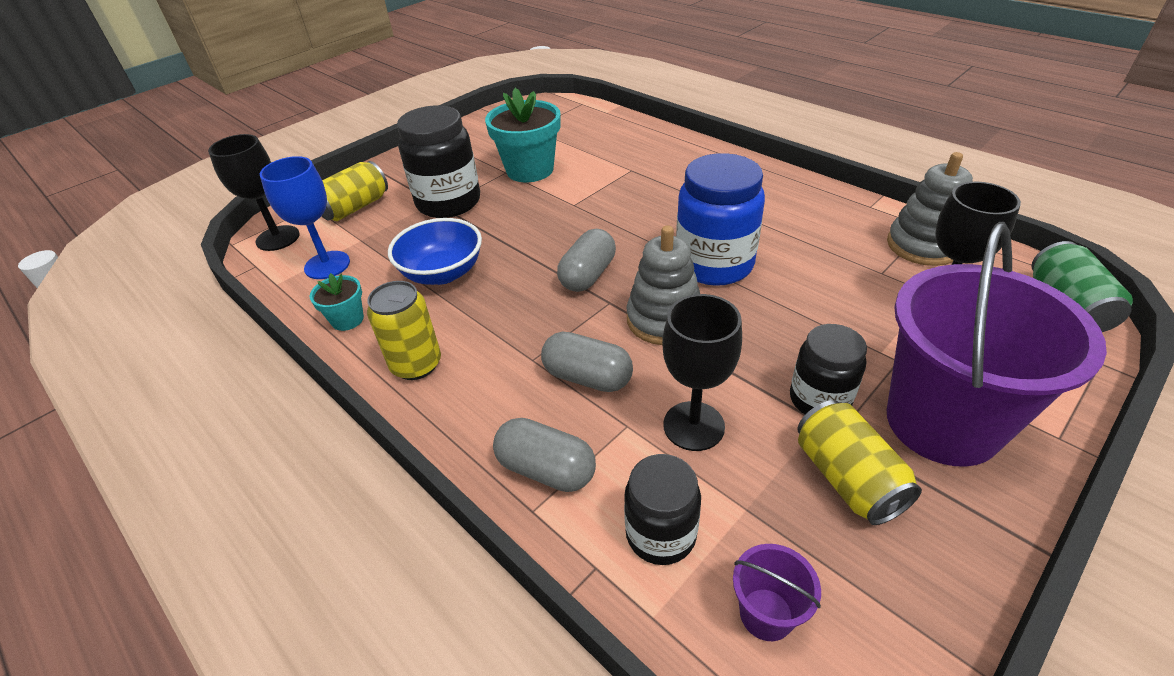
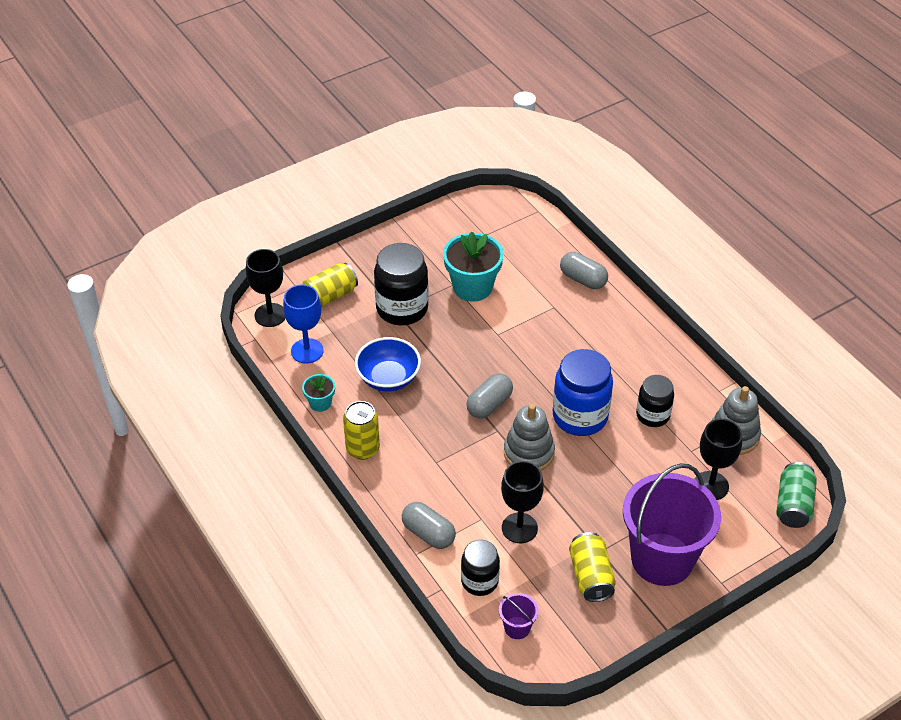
camera: 10 degrees right, 5 degrees up
grey capsule [541,332,633,392] -> grey capsule moved to [560,252,608,289]
black jar [790,324,867,415] -> black jar moved to [636,375,674,427]

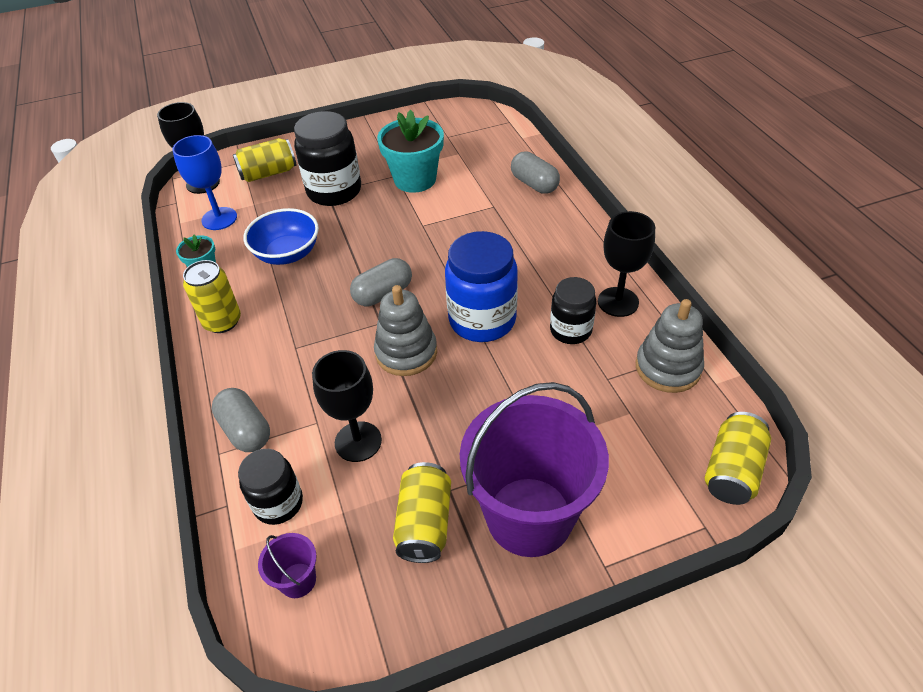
camera: 15 degrees right, 0 degrees up
black goblet [695,419,742,500] -> black goblet moved to [598,211,655,317]
green can [776,462,817,528] -> yellow can [705,412,771,505]

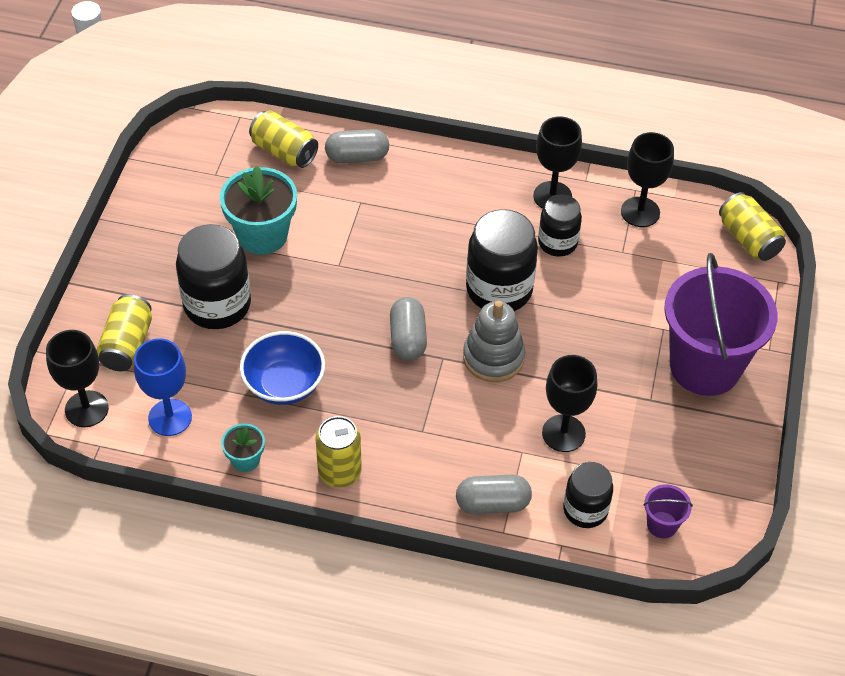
camera: 60 degrees left, 5 degrees up
yellow can [393,462,451,563] -> yellow can moved to [249,110,318,168]
blue jar [445,231,518,342] -> black jar [466,209,538,311]
grey stacking toy [636,299,704,393] -> black goblet [621,132,674,227]

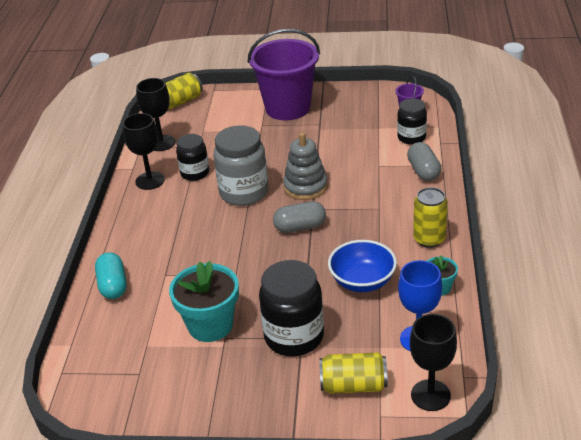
camera: 95 degrees left, 15 degrees down
yellow can [249,110,318,168] -> none
grey capsule [325,129,389,163] -> turquoise capsule [95,252,127,299]
black jar [466,209,538,311] -> grey jar [214,125,268,206]
black goblet [542,355,597,452] -> none

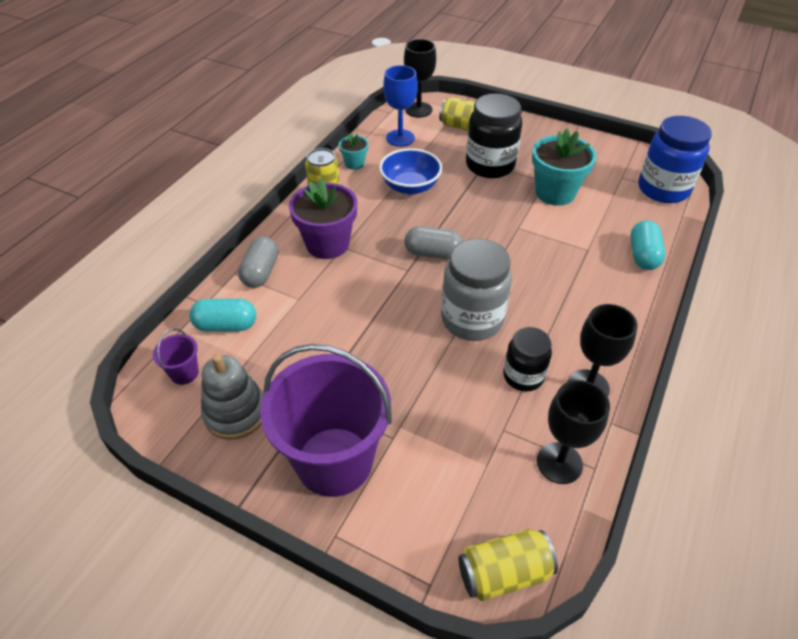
camera: 160 degrees left, 10 degrees up
grey stacking toy [283,132,328,200] -> grey stacking toy moved to [201,354,264,440]
black jar [397,98,427,145] -> turquoise capsule [189,299,256,332]
none -> purple flower pot [289,178,357,259]
none -> blue jar [639,116,712,203]

